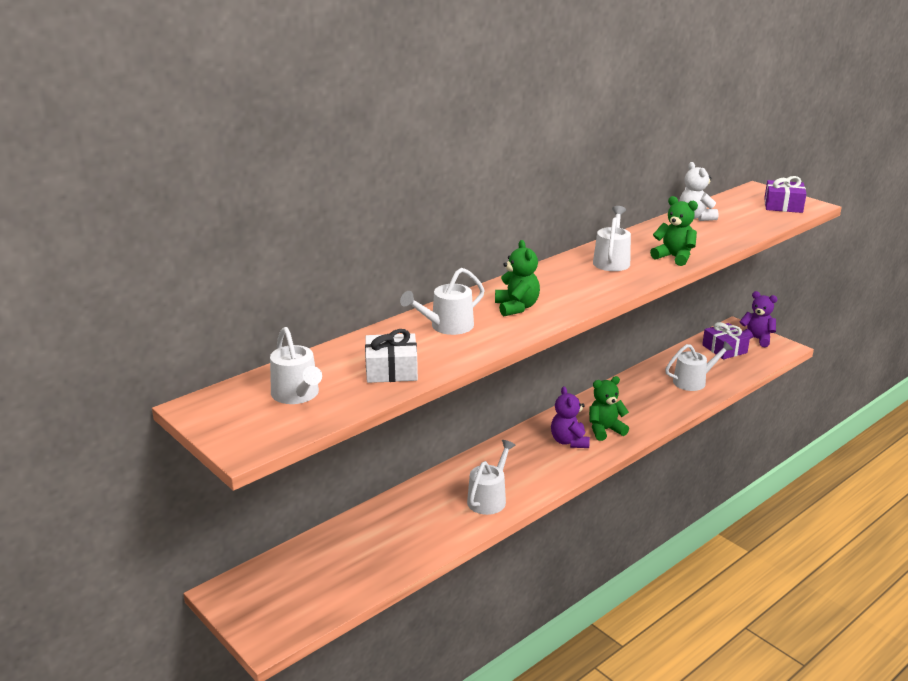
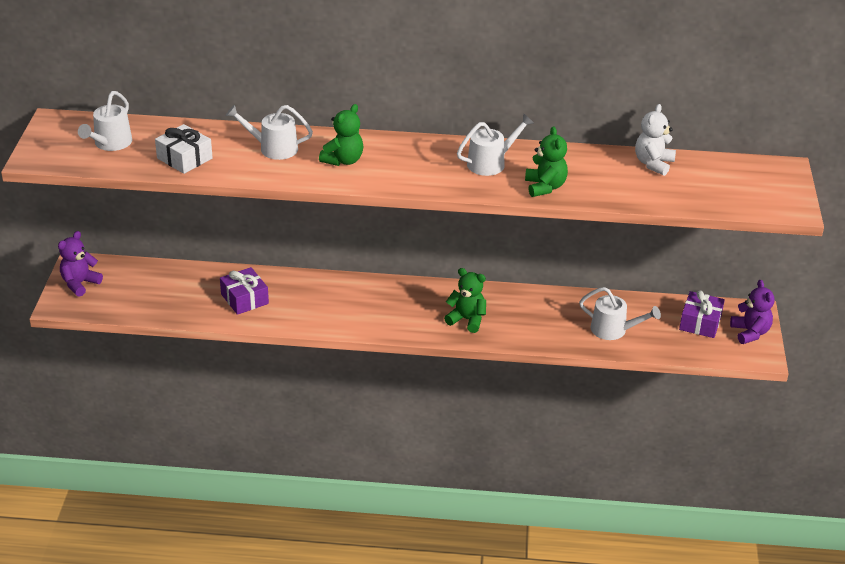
camera: 45 degrees right, 10 degrees up
white watering can [467,440,516,515] -> none
purple teddy bear [551,386,590,448] -> purple teddy bear moved to [58,231,103,297]
purple gift [764,176,806,213] -> purple gift moved to [220,267,269,315]

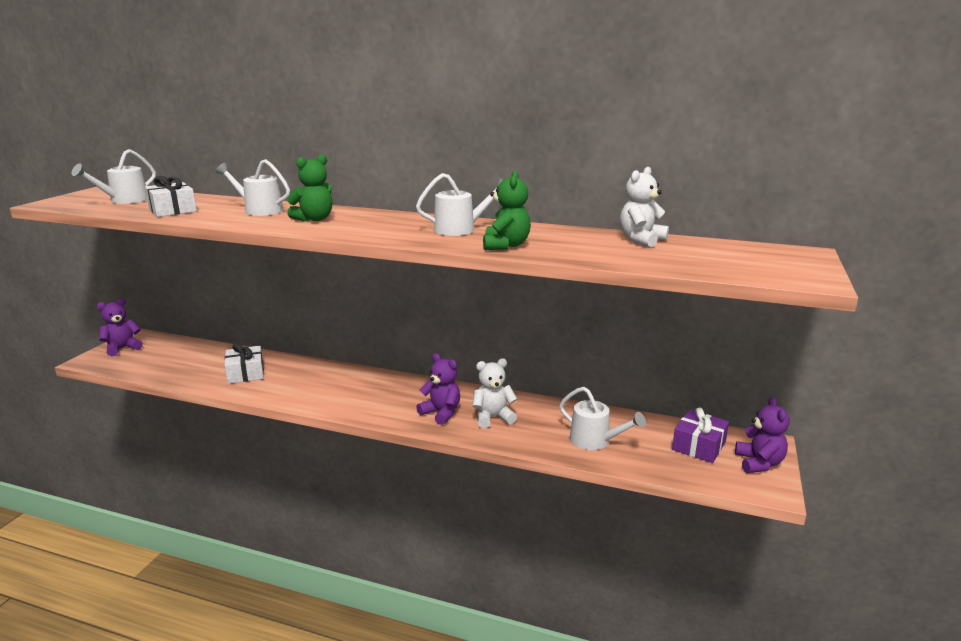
camera: 15 degrees right, 15 degrees down
purple gift [220,267,269,315] -> white gift [225,343,264,384]
green teddy bear [444,268,486,333] -> purple teddy bear [416,353,460,425]
none -> white teddy bear [472,358,517,428]

